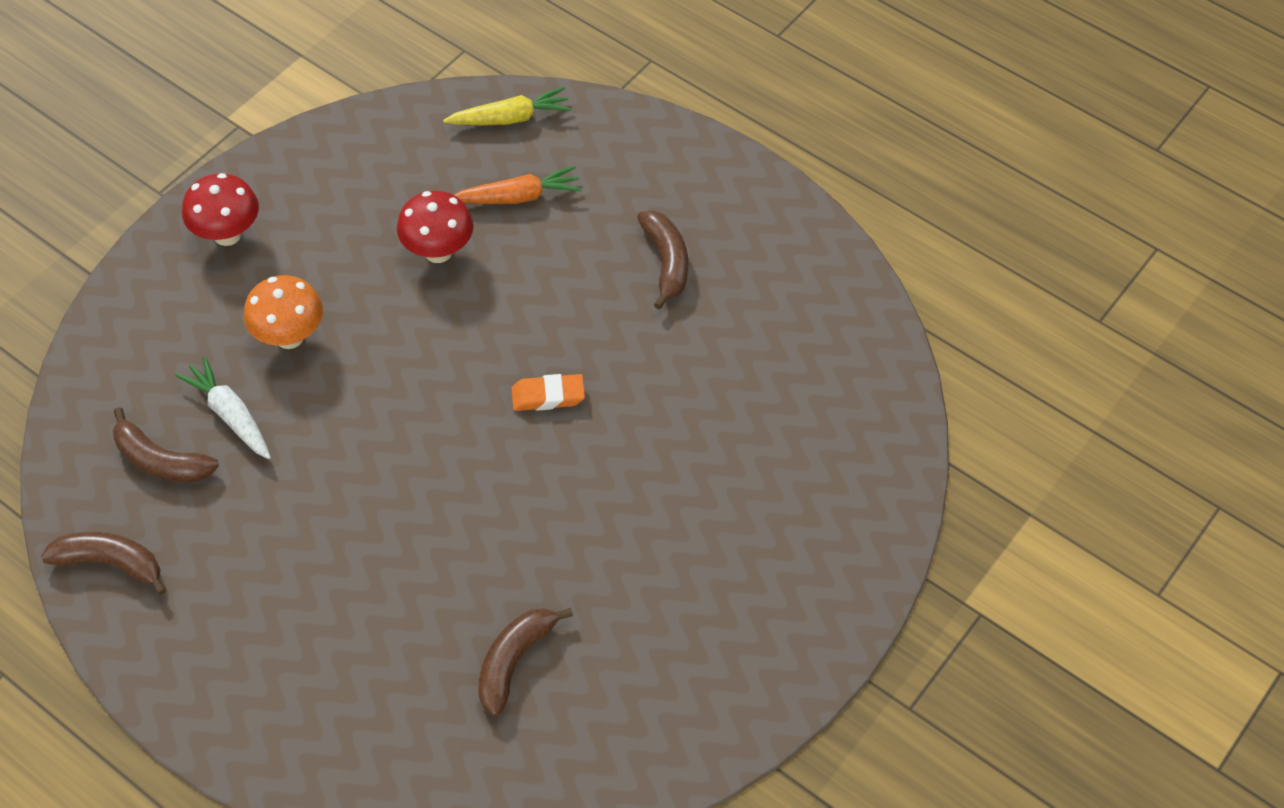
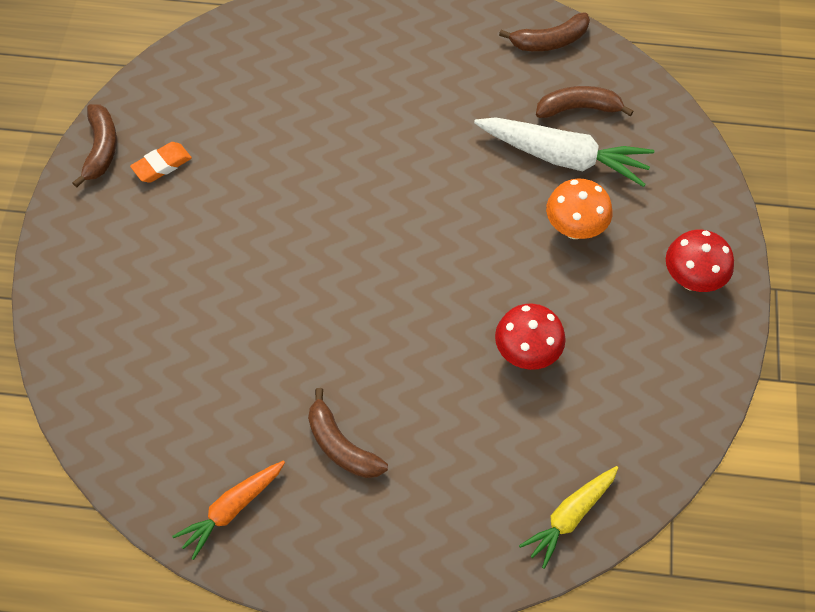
camera: 150 degrees right, 5 degrees up
white carrot [175,356,271,459] -> white carrot [474,117,654,187], size x1.61
orange carrot [454,166,582,204] -> orange carrot moved to [172,461,285,560]
brown banana [478,608,573,717] -> brown banana moved to [72,104,117,188]
orange eraser [511,374,585,411] -> orange eraser moved to [130,142,192,183]

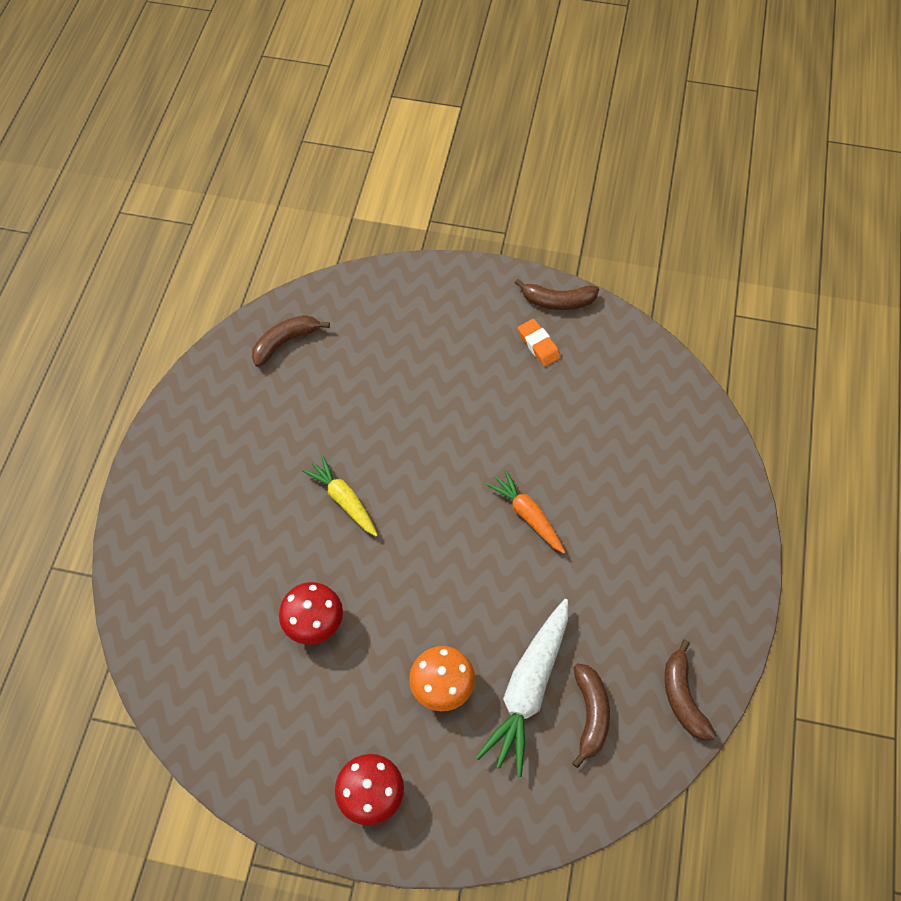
camera: 95 degrees right, 0 degrees up
orange carrot [172,461,285,560] -> orange carrot moved to [486,470,565,554]
brown banana [308,388,388,478] -> brown banana moved to [252,315,330,367]
yellow carrot [519,466,618,569] -> yellow carrot moved to [302,456,378,537]

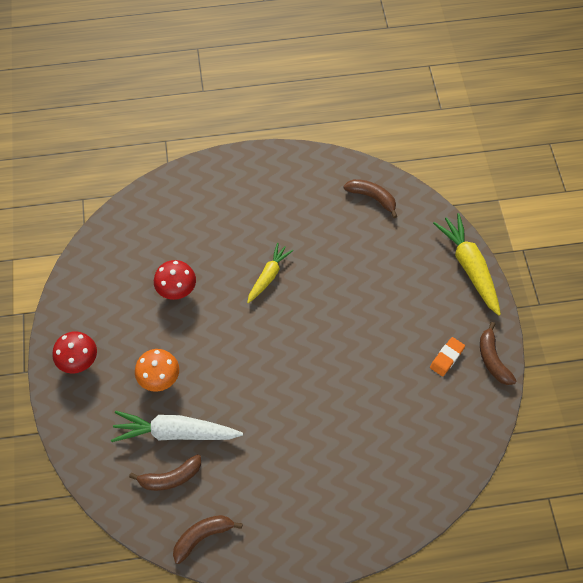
camera: 70 degrees right, 0 degrees up
orange carrot [486,470,565,554] -> none
none -> yellow carrot [433,213,501,316]

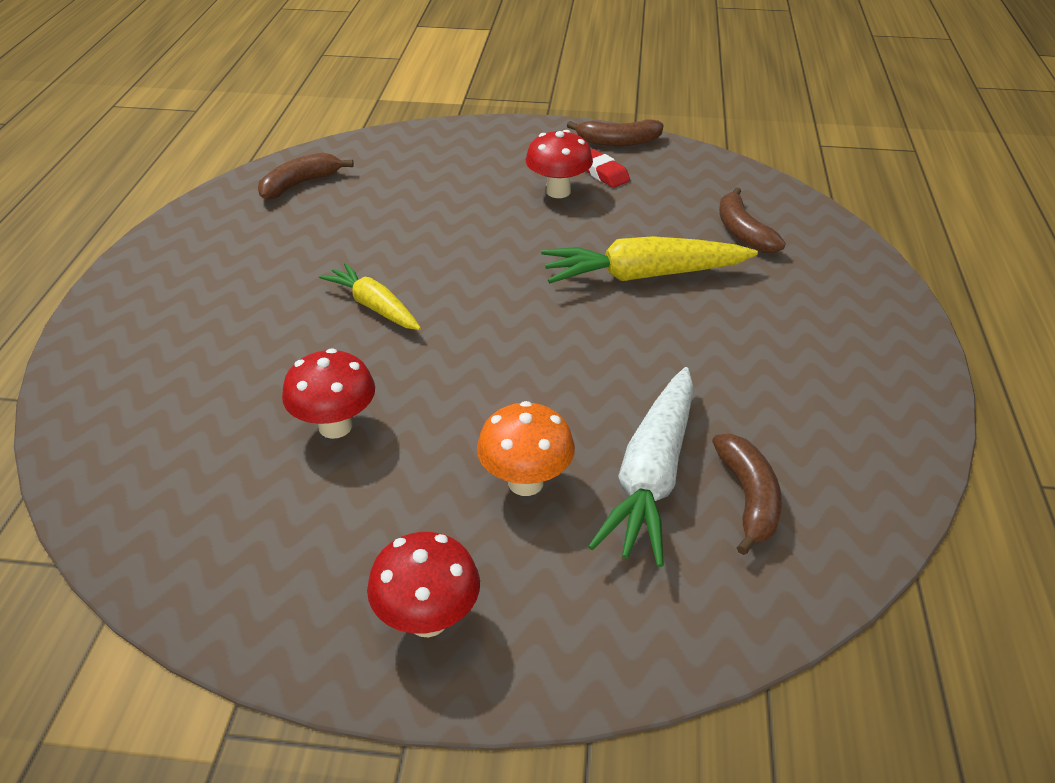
camera: 75 degrees left, 20 degrees down
brown banana [173,515,243,564] -> brown banana moved to [719,187,785,253]
orange eraser [430,337,465,376] -> red eraser [586,149,630,188]
yellow carrot [433,213,501,316] -> yellow carrot moved to [541,236,758,283]
none -> red mushroom [526,130,593,198]

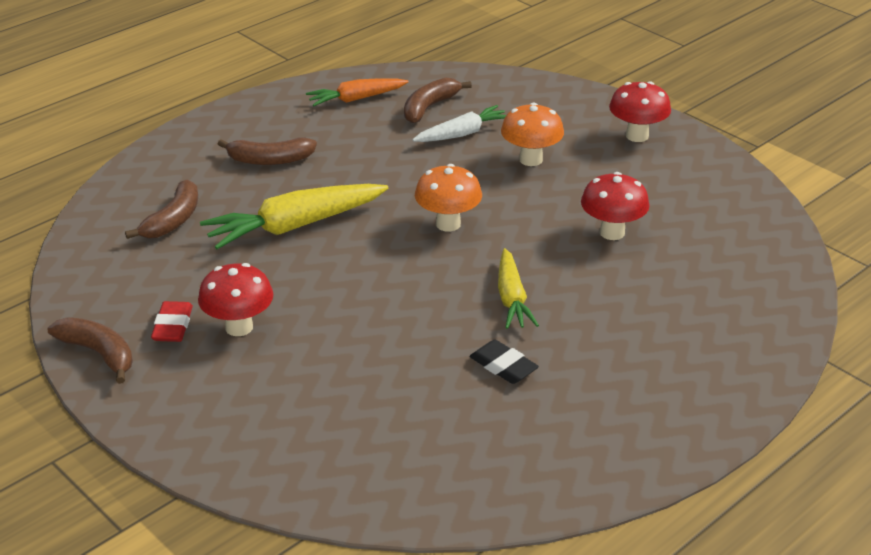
camera: 140 degrees left, 5 degrees down
brown banana [258,153,354,200] -> brown banana moved to [218,138,317,165]
yellow carrot [541,236,758,283] -> yellow carrot turned 120 degrees clockwise [200,184,388,249]
white carrot [588,367,694,567] -> white carrot [413,105,506,142], size x0.62
none -> orange carrot [306,78,408,106]
none -> orange mushroom [415,164,482,232]
none -> black eraser [470,340,539,384]

